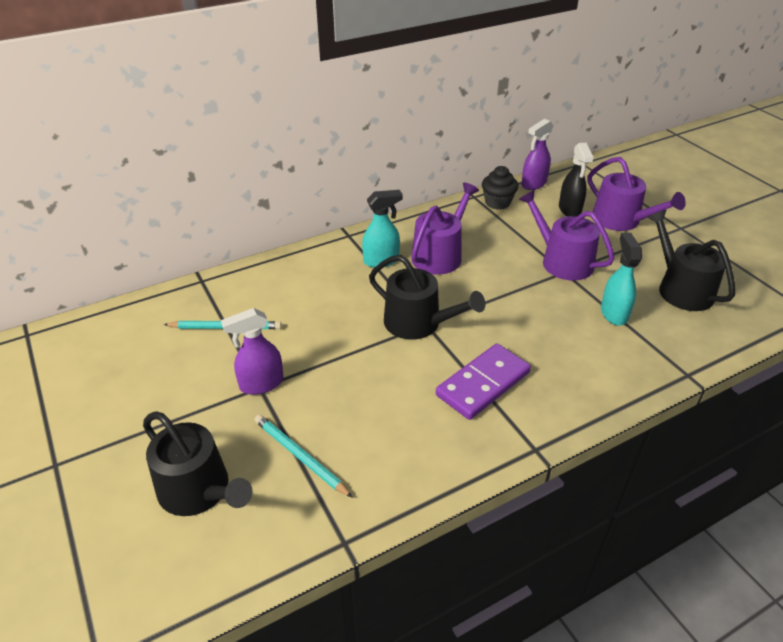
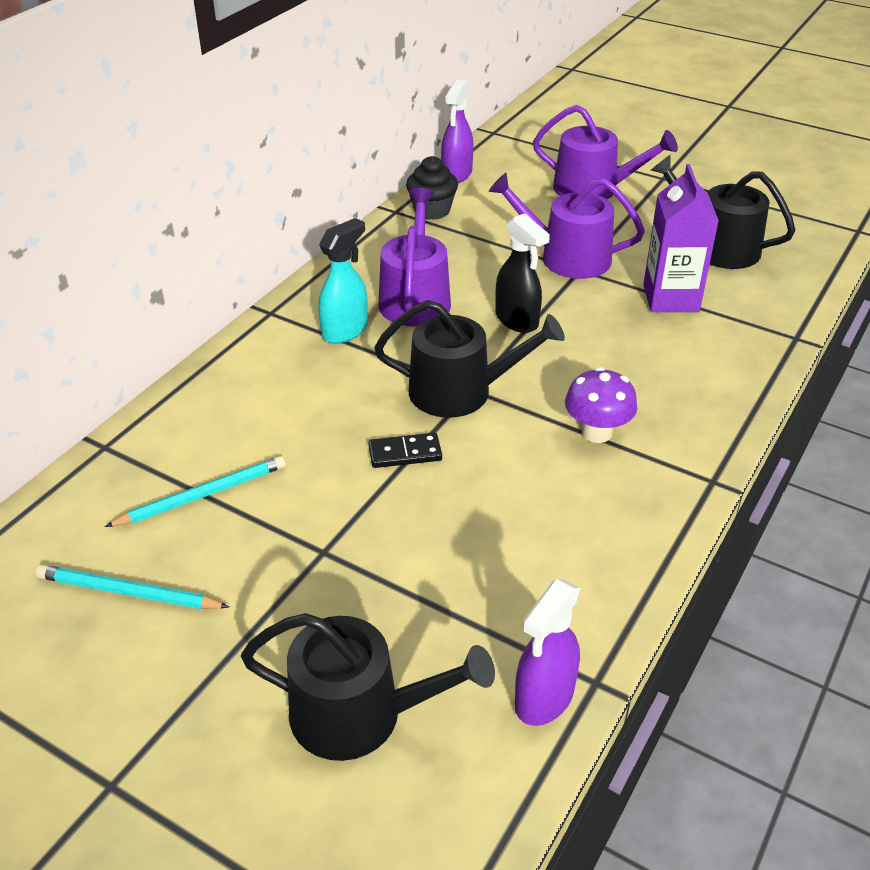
camera: 30 degrees left, 0 degrees up
purple spray bottle [221,308,284,395] -> purple spray bottle moved to [515,579,581,726]
turquoise pencil [255,415,353,498] -> turquoise pencil moved to [36,565,229,609]
purple domino [436,343,531,420] -> purple mushroom [565,367,637,443]
black spray bottle [559,143,593,217] -> black spray bottle moved to [495,213,550,333]
turquoise spray bottle [601,233,642,326] -> purple carton [643,164,719,312]
none -> black domino [368,433,442,468]

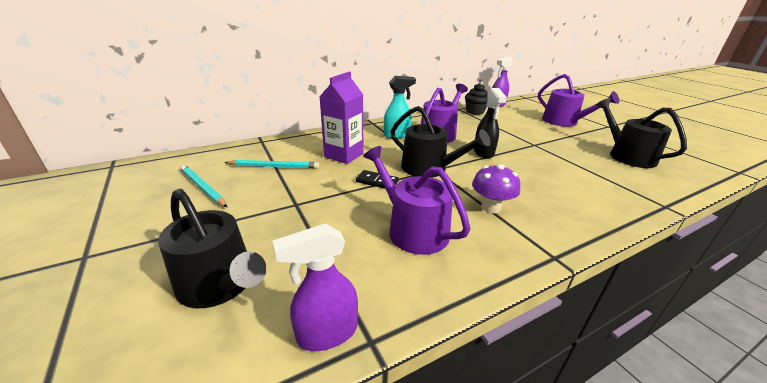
camera: 30 degrees right, 10 degrees down
purple watering can [489,173,645,279] -> purple watering can moved to [363,146,470,255]
purple carton [643,164,719,312] -> purple carton moved to [320,72,364,164]

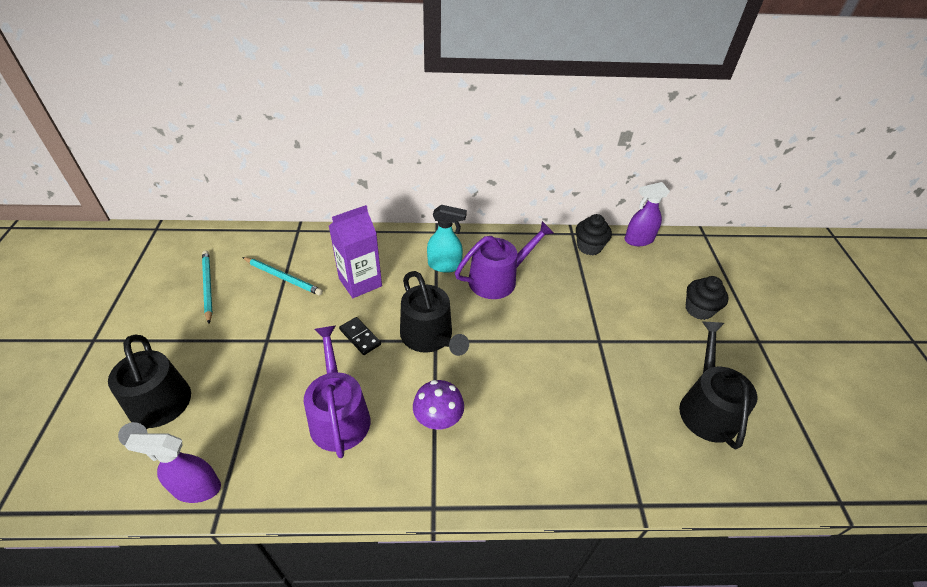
camera: 25 degrees right, 15 degrees up
black spray bottle [474,88,507,159] -> none
purple watering can [538,74,619,127] -> black cupcake [685,276,728,320]

